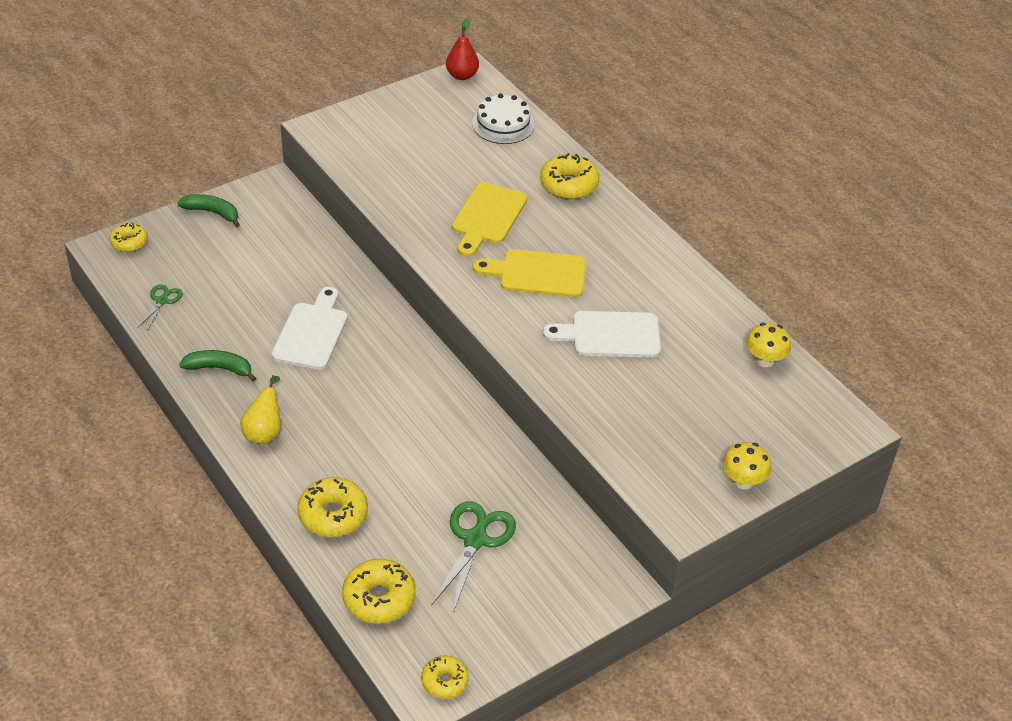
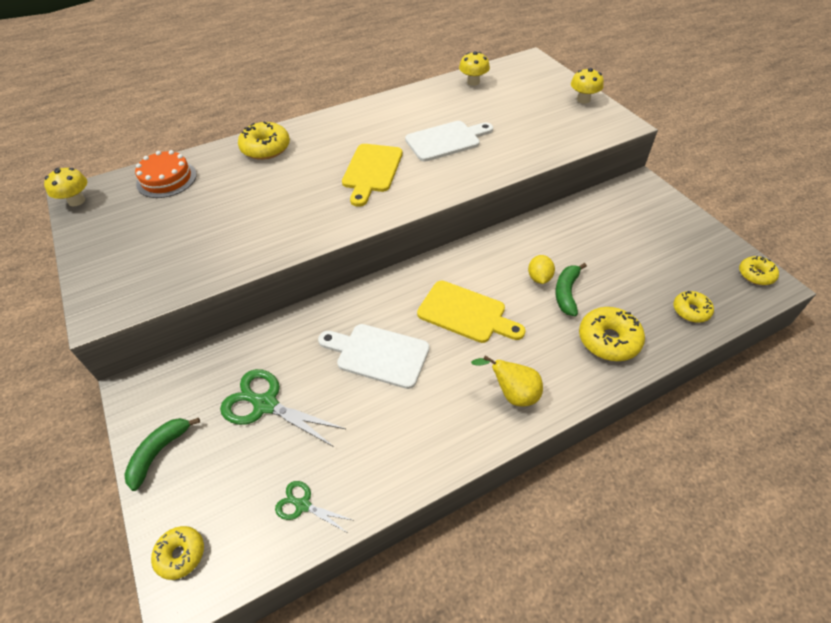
camera: 80 degrees left, 5 degrees up
green banana [179,350,256,381] -> green banana moved to [555,263,587,316]
yellow donut [342,559,416,623] -> yellow donut [674,291,714,323], size x0.62
green scissors [431,501,516,613] -> green scissors moved to [220,369,345,447]
red pear [446,18,479,80] -> yellow mushroom [44,168,87,206]
yellow cutting board [452,182,527,257] -> yellow cutting board moved to [417,281,526,343]
white cake [472,94,535,144] -> orange cake [135,150,197,198]
white cutting board [543,311,661,358] -> white cutting board turned 120 degrees counterclockwise [405,121,493,162]
none -> yellow lemon [528,255,555,284]

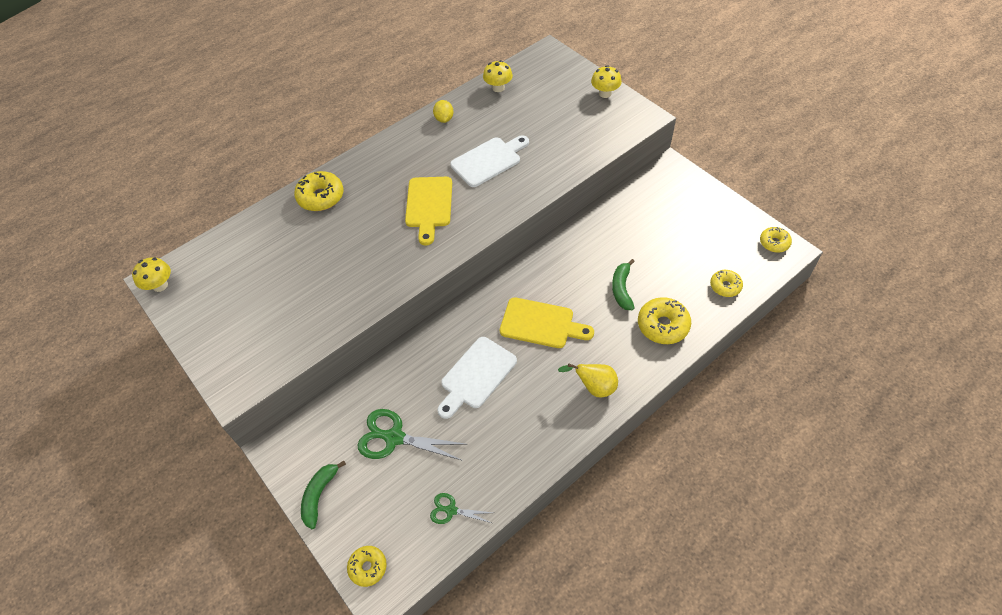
camera: 10 degrees left, 5 degrees up
orange cake [135,150,197,198] -> none
white cutting board [318,324,430,389] -> white cutting board turned 60 degrees counterclockwise [437,337,517,419]
yellow lemon [528,255,555,284] -> yellow lemon moved to [433,100,454,123]

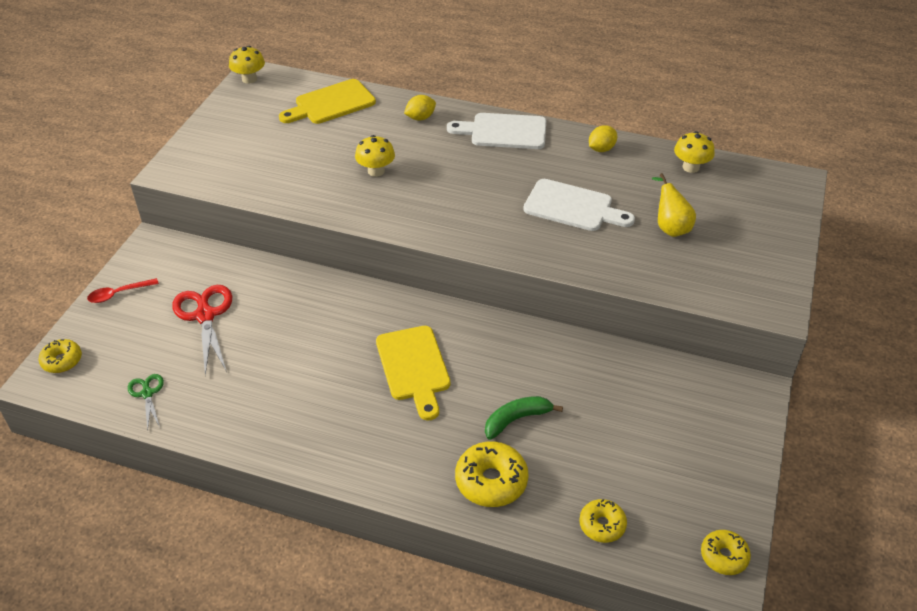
camera: 55 degrees right, 10 degrees down
yellow donut [294,171,344,211] -> yellow lemon [404,95,436,121]
green banana [301,461,346,529] -> red spoon [87,278,159,303]
green scissors [358,409,465,461] -> red scissors [172,285,232,375]
yellow cutting board [405,177,452,245] -> yellow cutting board moved to [279,79,376,124]
white cutting board [437,337,517,419] -> white cutting board moved to [447,113,546,149]
yellow pear [558,363,618,398] -> yellow pear moved to [652,173,696,237]
yellow mushroom [591,65,622,98] -> yellow mushroom moved to [355,135,395,177]

